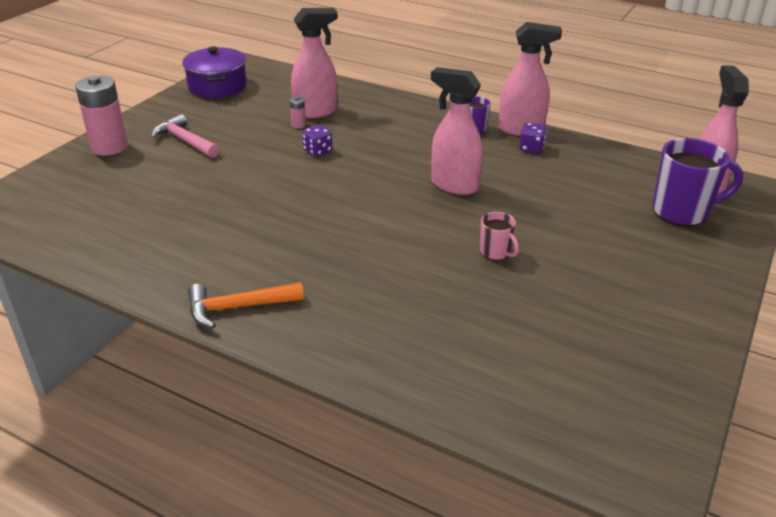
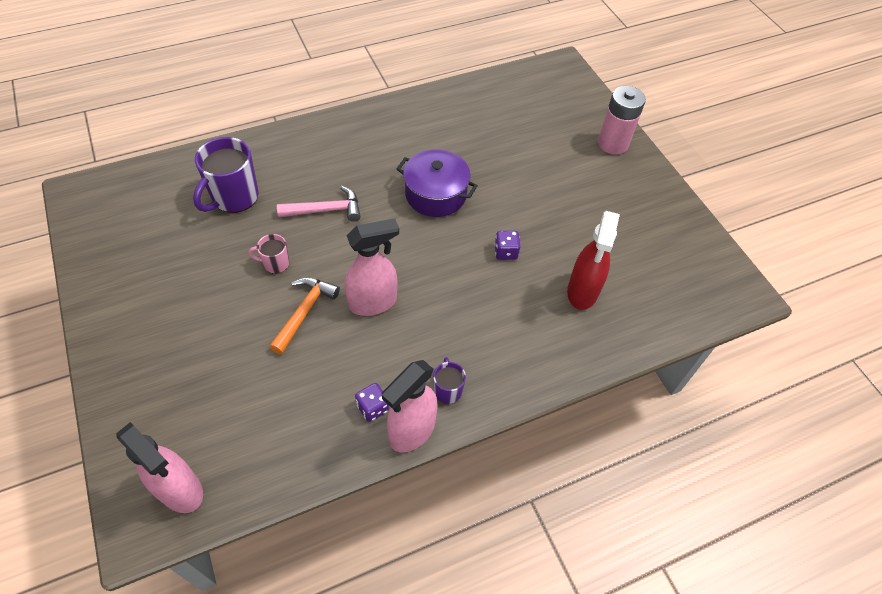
camera: 125 degrees right, 20 degrees up
pink hammer [151,114,220,158] -> pink hammer moved to [277,186,361,222]
purple pot [182,46,247,98] -> purple pot moved to [396,149,478,217]
orange hammer [188,282,304,328] -> orange hammer moved to [270,277,340,354]
pink battery [290,97,306,128] -> none
pink spray bottle [291,8,337,118] -> red spray bottle [567,211,620,310]
purple mug [652,138,743,226] -> purple mug moved to [193,137,259,213]

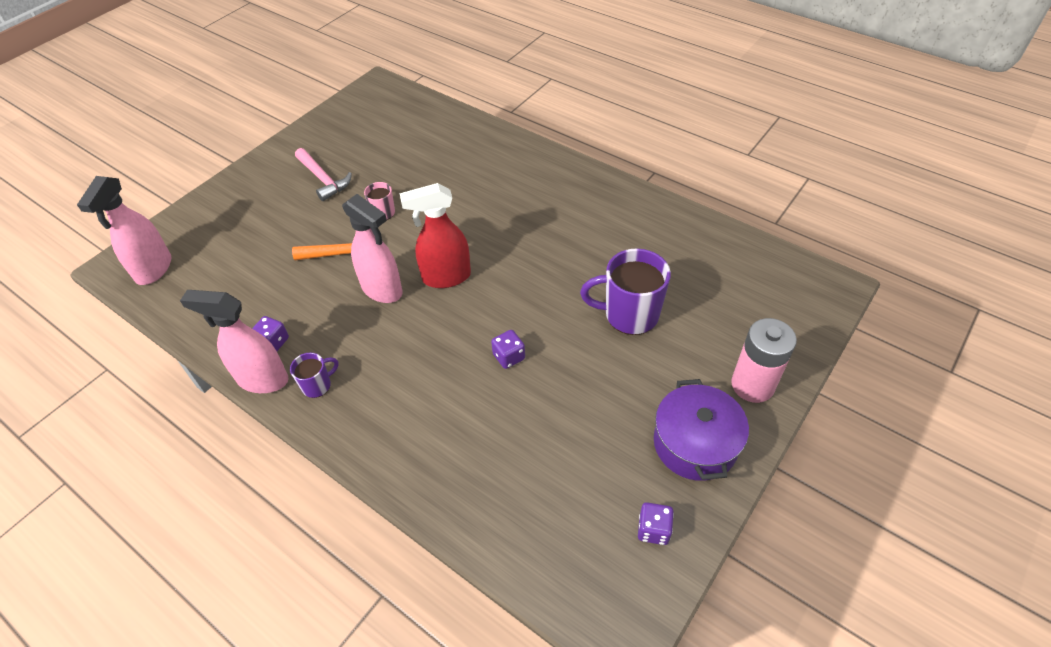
camera: 65 degrees right, 5 degrees down
purple mug [193,137,259,213] -> purple mug moved to [580,249,671,335]
pink hammer [277,186,361,222] -> pink hammer moved to [295,148,352,201]
purple pot [396,149,478,217] -> purple pot moved to [654,379,749,481]
red spray bottle [567,211,620,310] -> red spray bottle moved to [400,183,471,288]
none -> purple dice [638,502,674,545]

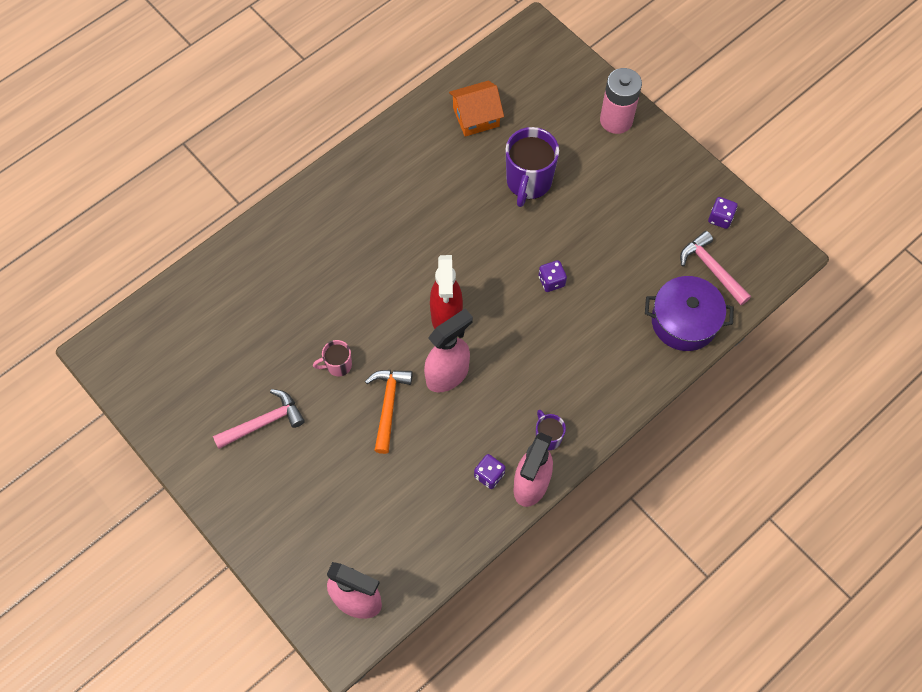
camera: 80 degrees left, 15 degrees up
purple pot [654,379,749,481] -> purple pot moved to [645,276,734,351]
none -> orange house [449,81,504,137]
none -> pink hammer [680,231,751,305]

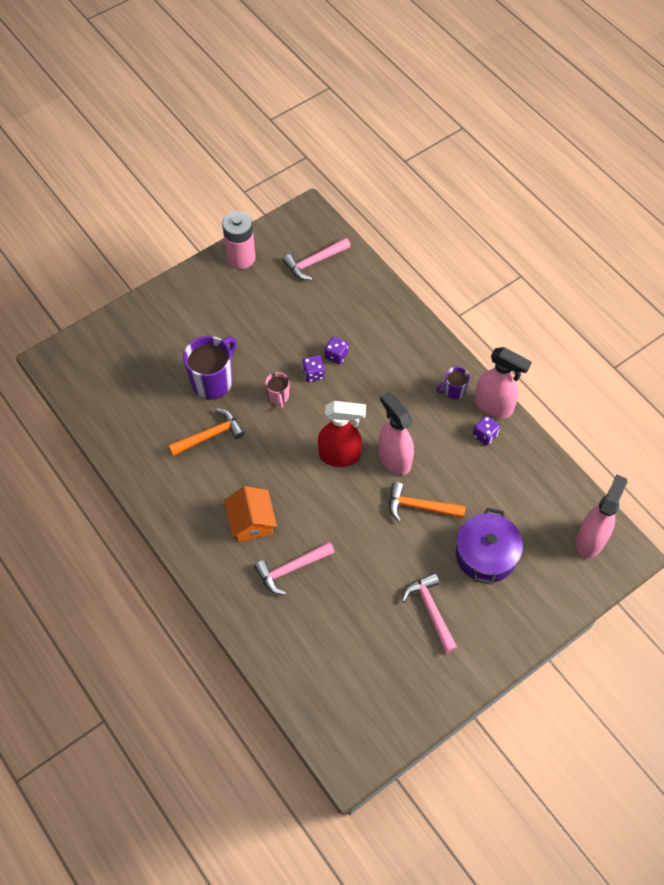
camera: 85 degrees left, 5 degrees down
pink mug [313,340,352,376] -> pink mug moved to [265,372,290,409]
orange house [449,81,504,137] -> orange house moved to [224,486,277,542]
purple mug [506,127,559,207] -> purple mug turned 75 degrees counterclockwise [183,336,236,400]
pink battery [600,68,642,134] -> pink battery moved to [222,211,256,269]
purple pot [645,276,734,351] -> purple pot moved to [456,508,523,585]
purple dice [708,197,737,229] -> purple dice moved to [325,336,349,365]
none -> orange hammer [168,409,245,456]
none -> pink hammer [254,542,335,595]

